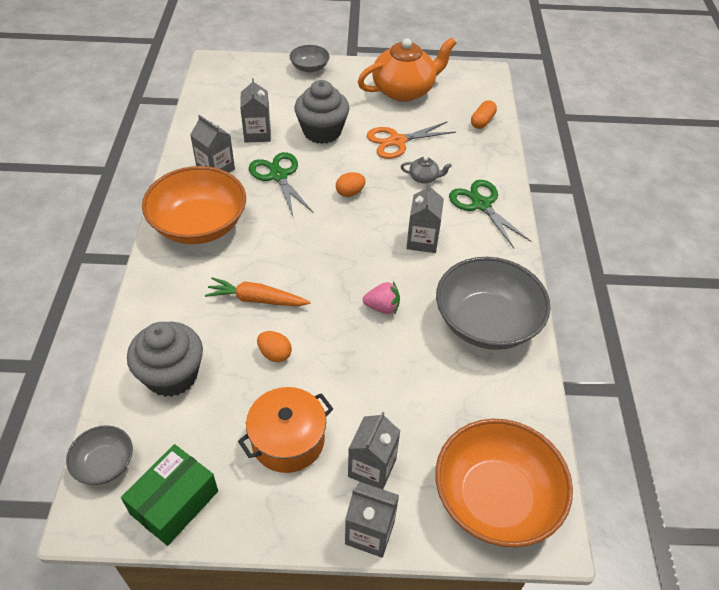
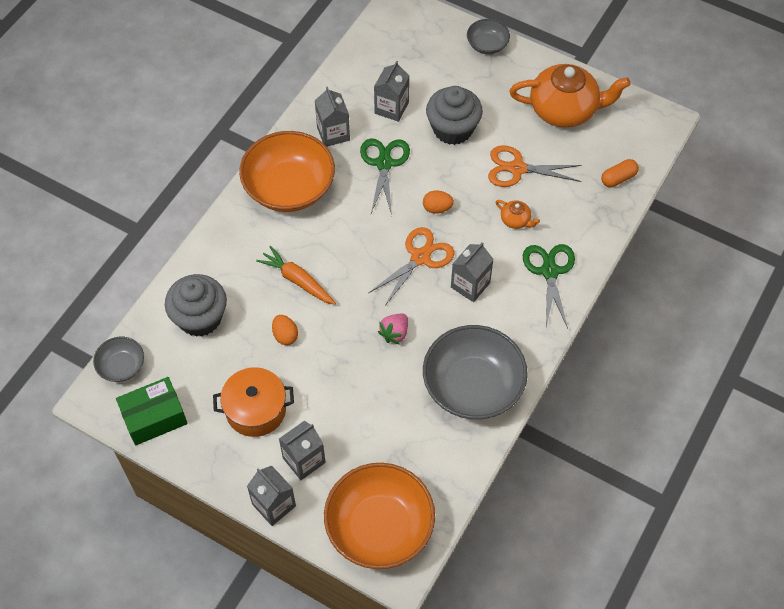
camera: 30 degrees right, 10 degrees up
pink strawberry [363,281,400,314] -> pink strawberry turned 90 degrees clockwise [377,313,408,345]
grey teapot [401,156,452,184] -> orange teapot [496,200,540,229]
none -> orange scissors [369,227,454,306]

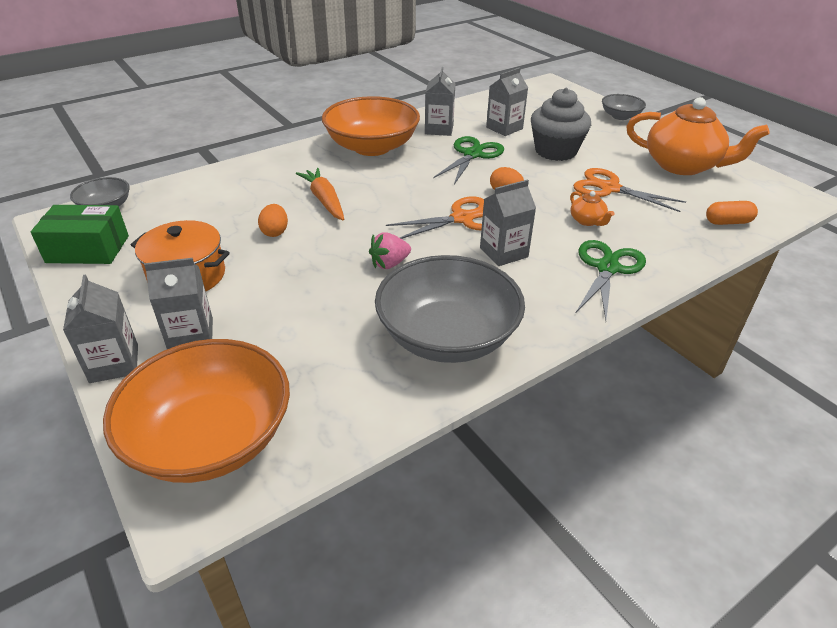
camera: 25 degrees right, 20 degrees down
grey cupcake [165,274,227,337] -> none

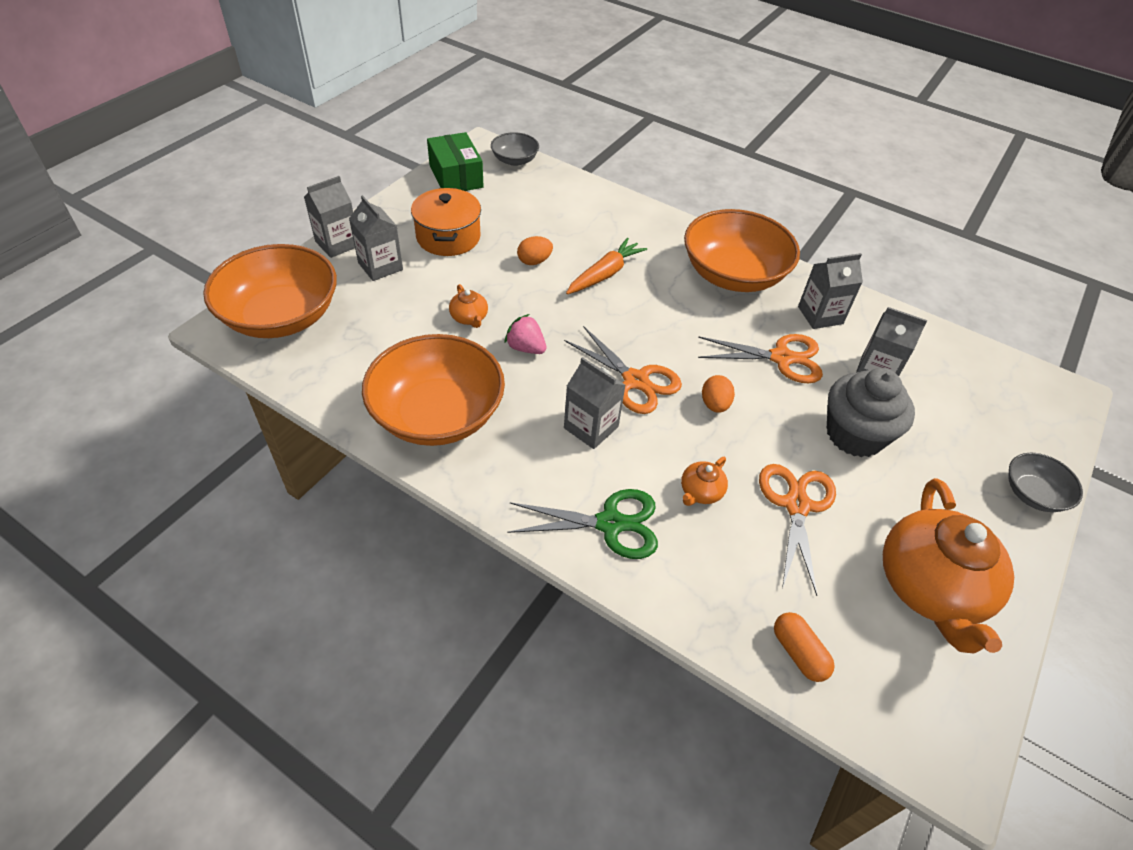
camera: 65 degrees right, 10 degrees up
grey bowl [375,255,525,363] -> orange bowl [362,334,505,446]
green scissors [433,136,504,184] -> orange scissors [698,334,823,383]
none -> orange teapot [449,284,488,328]

